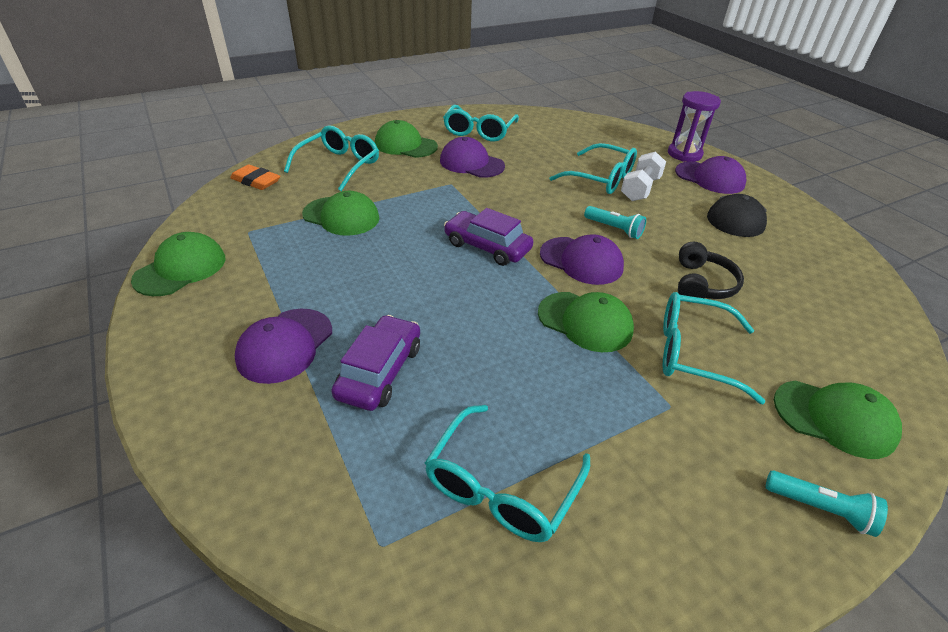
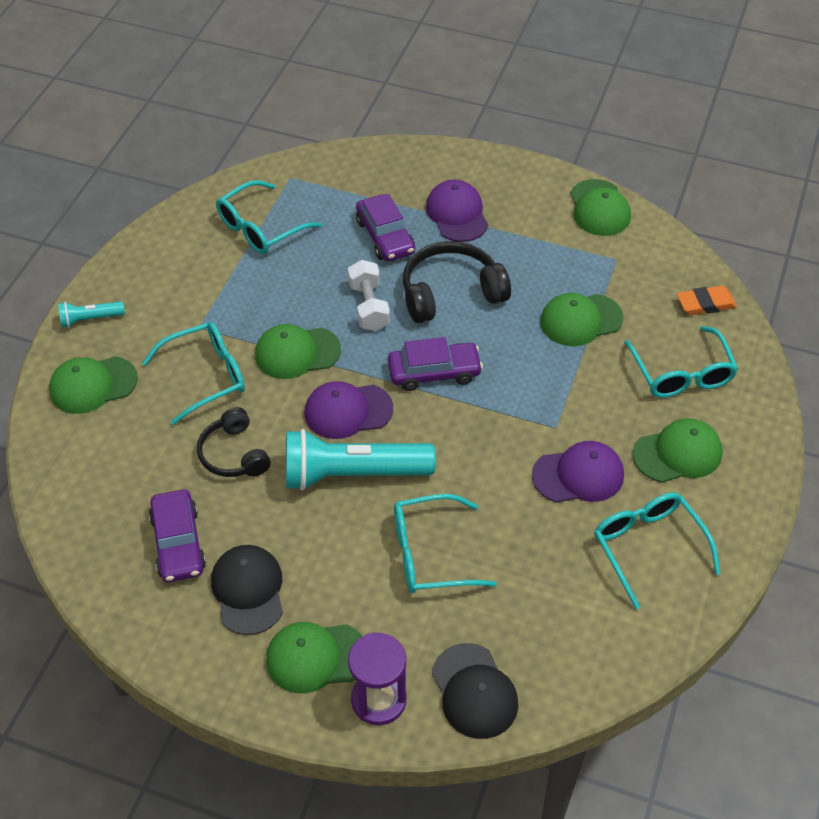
camera: 140 degrees right, 10 degrees up
turquoise glasses [425,405,590,542] -> turquoise glasses turned 120 degrees counterclockwise [216,180,322,254]
turquoise flashlight [584,206,646,239] -> turquoise flashlight [286,429,436,491], size x2.13
white dumbbell [621,152,666,201] -> white dumbbell moved to [348,260,390,331]
purple cap [675,156,746,194] -> green cap [266,622,363,693]
none -> purple car [149,489,206,582]
none -> black headphones [403,241,511,323]
none -> black cap [432,643,518,739]

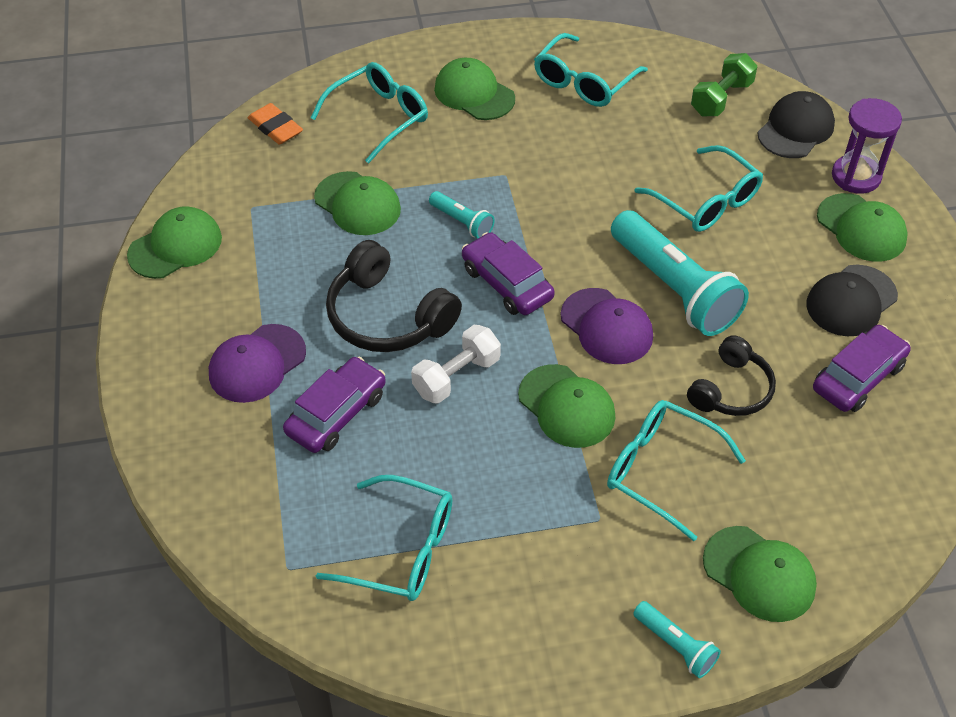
camera: 120 degrees left, 0 degrees up
purple cap [532,441,624,503] -> none
none -> turquoise flashlight [429,191,495,238]
none -> green dumbbell [691,53,757,116]

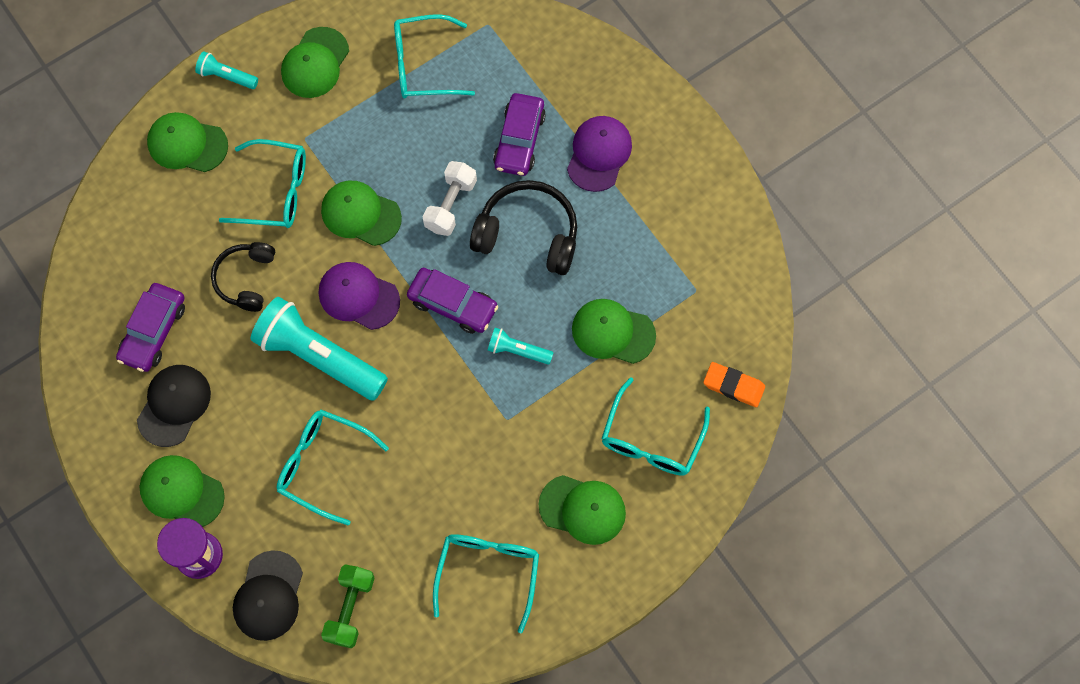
camera: 155 degrees right, 20 degrees up
green cap [127,207,222,279] -> green cap moved to [281,27,349,98]

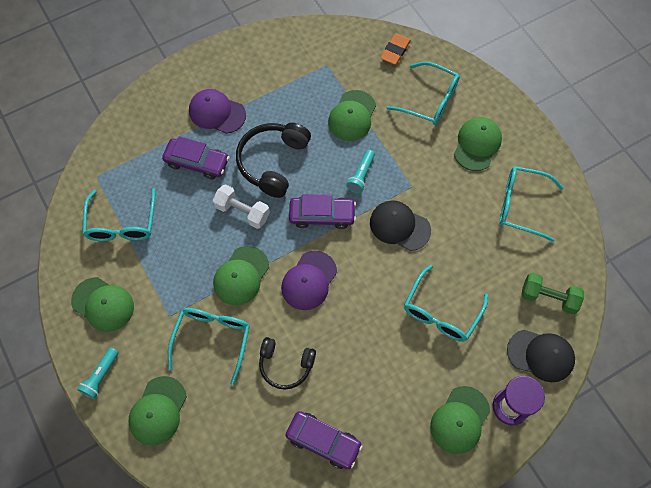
camera: 85 degrees left, 5 degrees down
black cap [137,365,211,447] -> black cap moved to [370,200,431,251]
turquoise flashlight [251,297,388,401] -> none
purple car [407,268,498,334] -> purple car turned 60 degrees clockwise [289,194,356,229]

